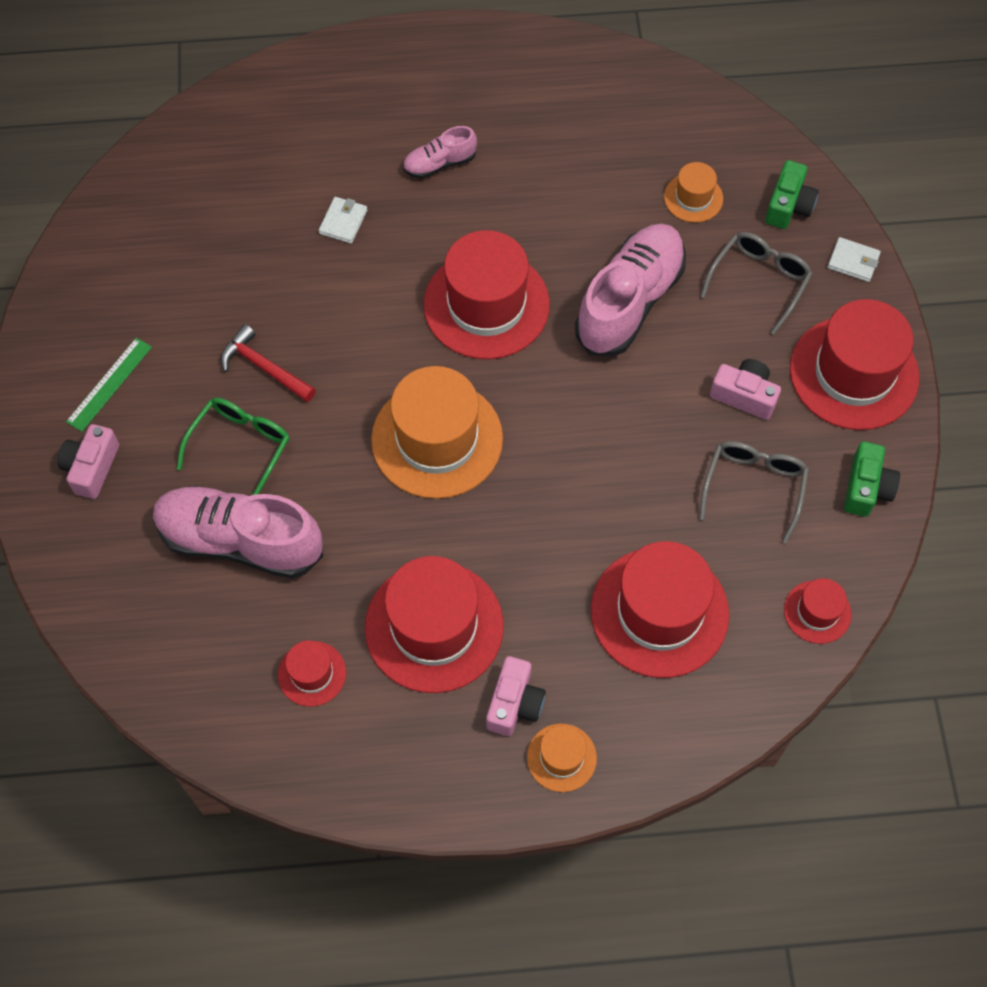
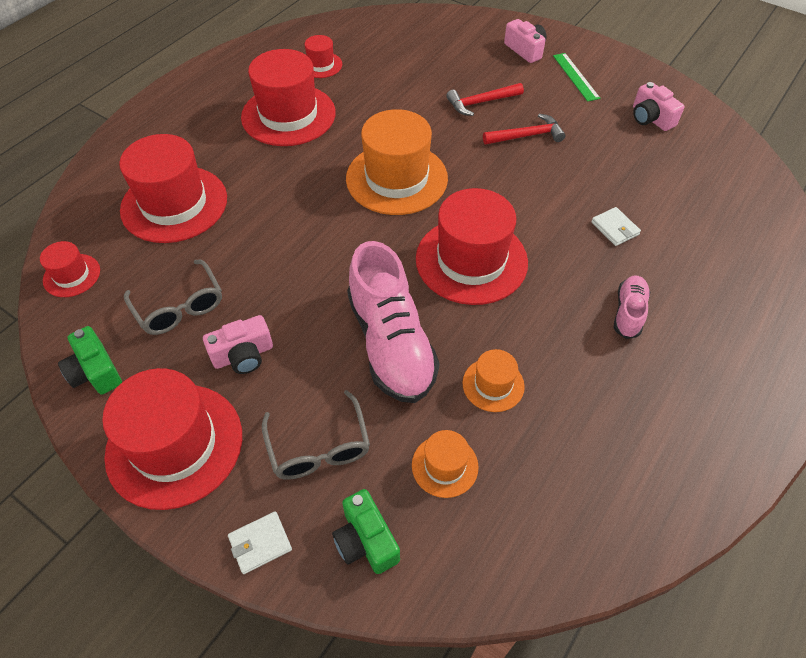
camera: 130 degrees right, 10 degrees down
pink shoe [153,486,323,579] -> none
green glasses [177,398,290,495] -> red hammer [446,83,524,116]
pink camera [486,656,546,736] -> pink camera moved to [633,82,684,131]
orange hat [527,724,597,792] -> orange hat moved to [462,349,525,412]

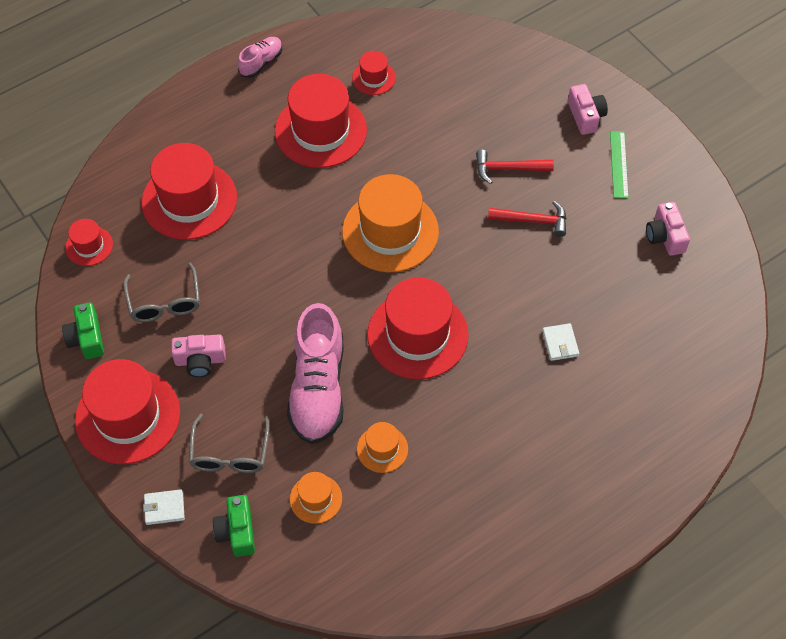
camera: 20 degrees right, 5 degrees up
pink shoe [614,276,650,339] -> pink shoe moved to [238,37,282,78]

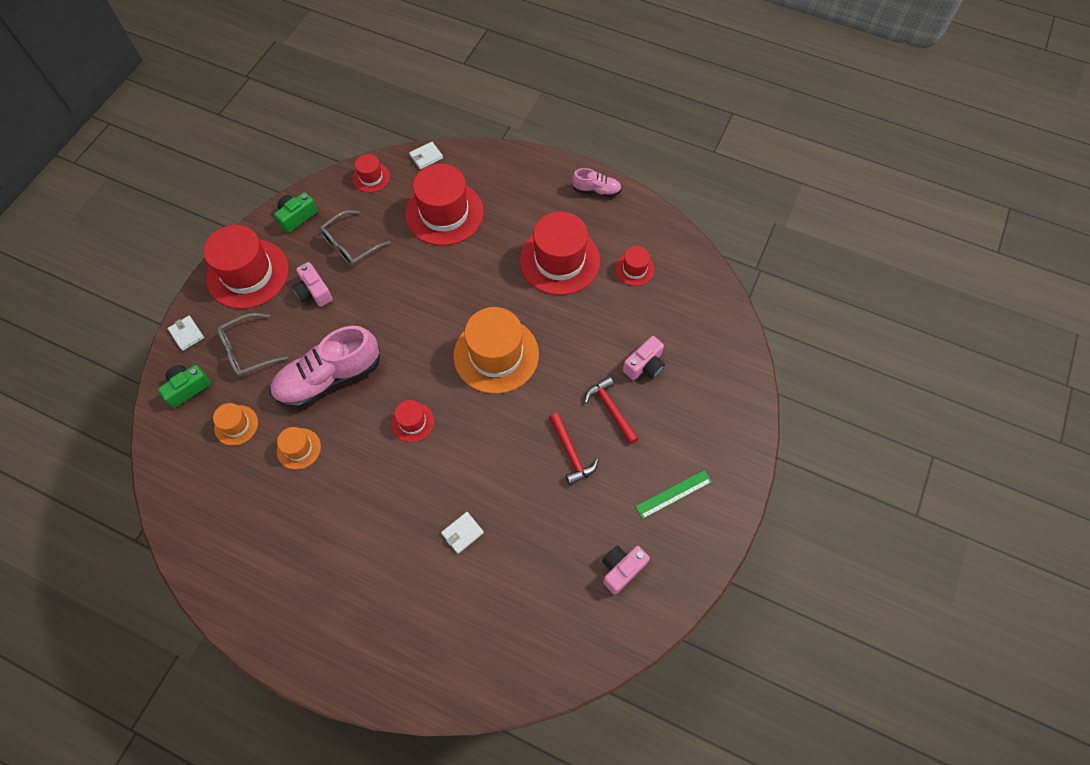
camera: 60 degrees right, 5 degrees up
red hat [367,277,469,380] -> red hat [391,400,434,442], size x0.49
pink camera [568,84,608,135] -> pink camera moved to [623,336,665,380]
none -> white wallet [409,142,443,169]

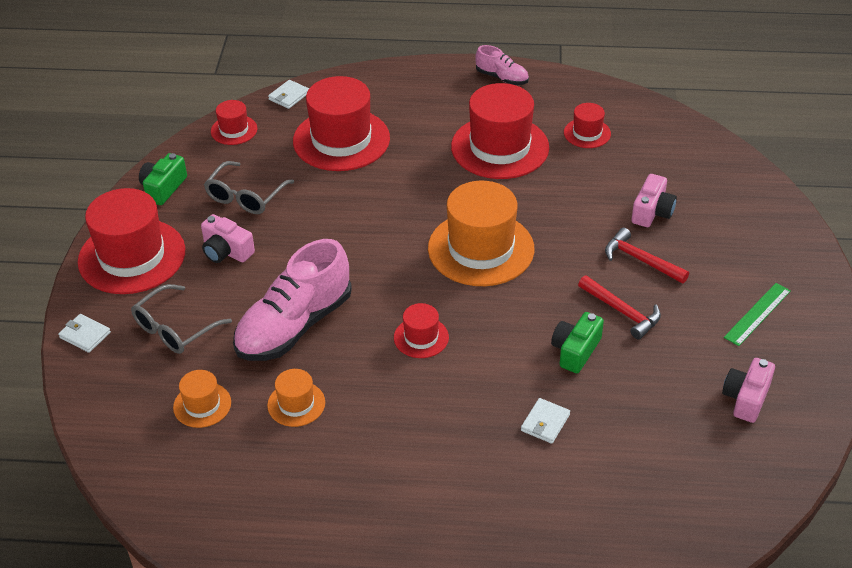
camera: 20 degrees left, 20 degrees down
green camera [158,365,211,408] -> green camera moved to [551,312,604,373]
pink shoe [572,168,622,197] -> pink shoe turned 45 degrees clockwise [475,45,529,85]

